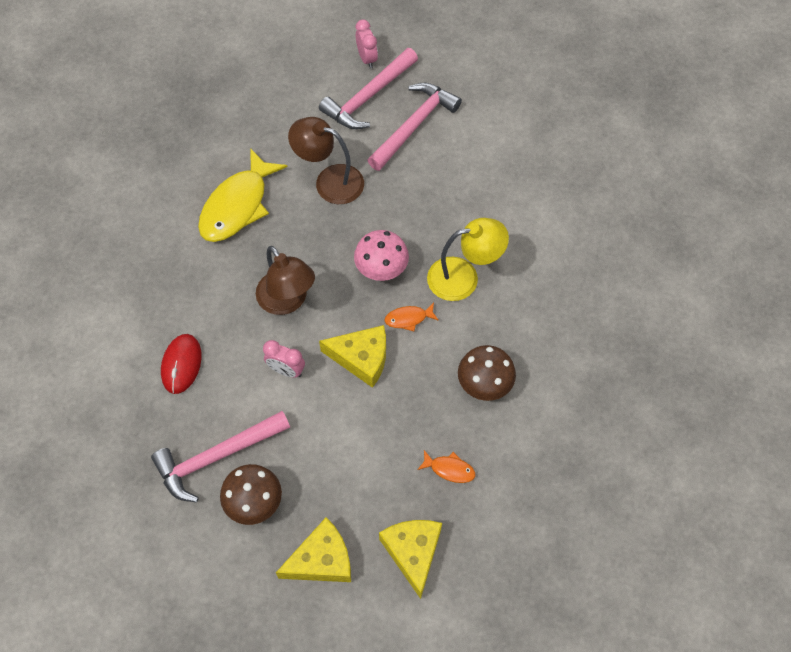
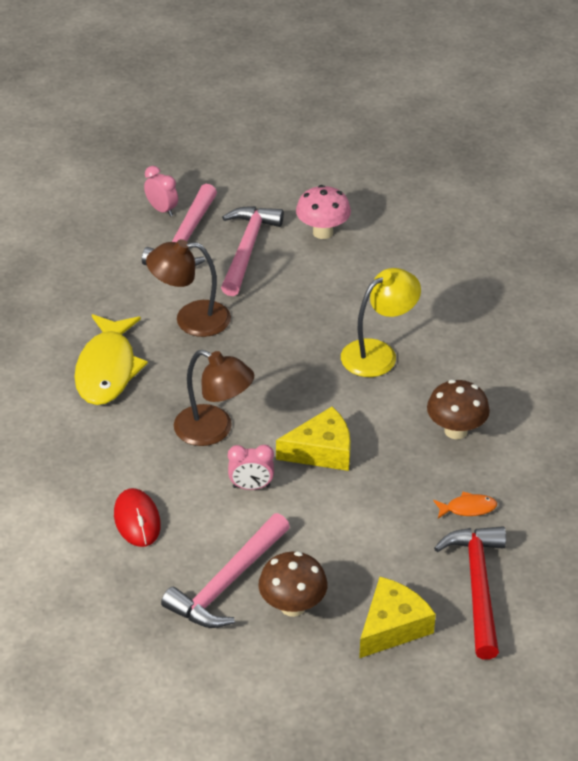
camera: 25 degrees left, 20 degrees down
pink mushroom [354,230,409,281] -> pink mushroom moved to [296,185,351,239]
yellow cheese [379,520,442,599] -> red hammer [434,526,506,659]
orange fish [385,303,439,331] -> none

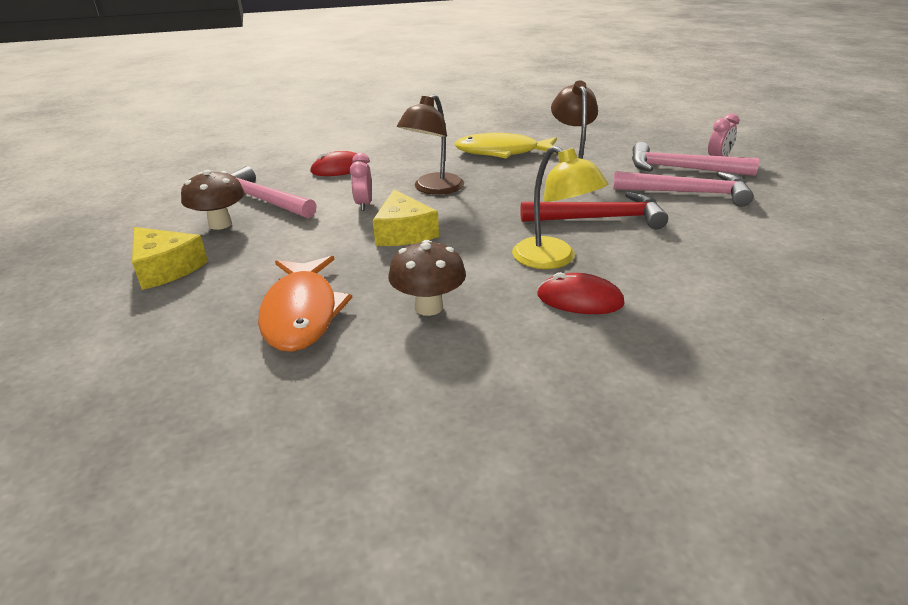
camera: 90 degrees right, 10 degrees down
pink mushroom [296,185,351,239] -> none
orange fish [433,492,497,519] -> orange fish [258,256,353,352], size x2.27
red hammer [434,526,506,659] -> red hammer moved to [520,192,668,229]
none -> red mouse [537,272,625,314]

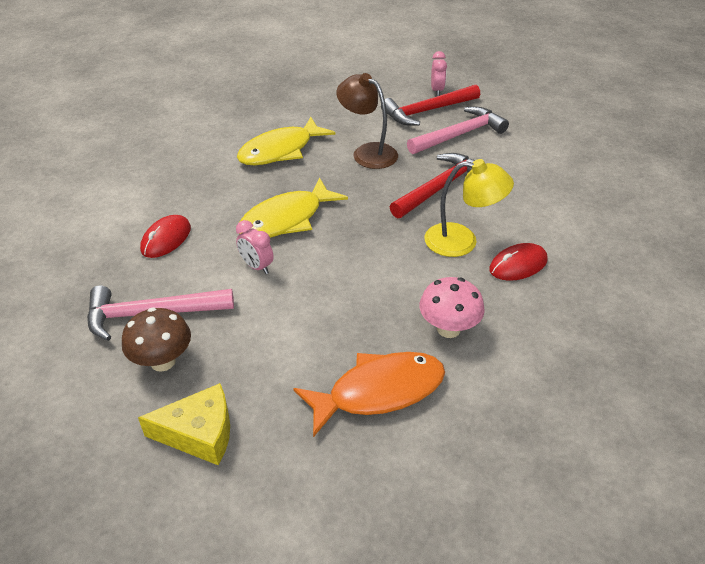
camera: 45 degrees left, 10 degrees up
orange fish [258,256,353,352] -> orange fish turned 60 degrees counterclockwise [293,352,445,437]
yellow cheese [373,189,439,246] -> none
brown mushroom [388,240,466,316] -> pink mushroom [419,277,485,338]
brown lamp [397,94,464,195] -> yellow fish [239,178,348,238]
pink hammer [632,142,759,176] -> red hammer [381,85,480,126]

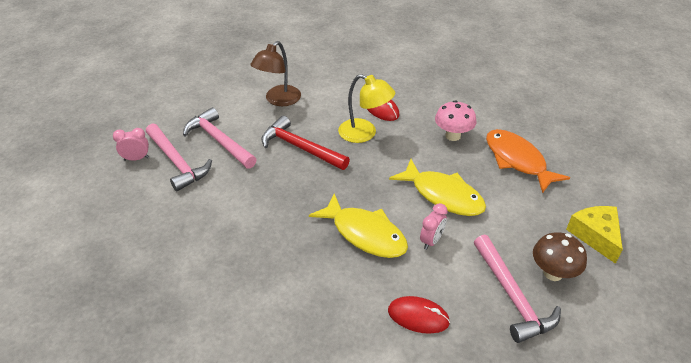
camera: 100 degrees left, 0 degrees up
yellow fish [237,117,336,165] -> yellow fish moved to [389,159,486,216]
brown lamp [336,73,398,169] -> brown lamp moved to [250,41,301,106]
red hammer [381,85,480,126] -> pink hammer [146,123,212,191]
yellow lamp [424,159,514,257] -> yellow lamp turned 120 degrees clockwise [338,74,395,143]

